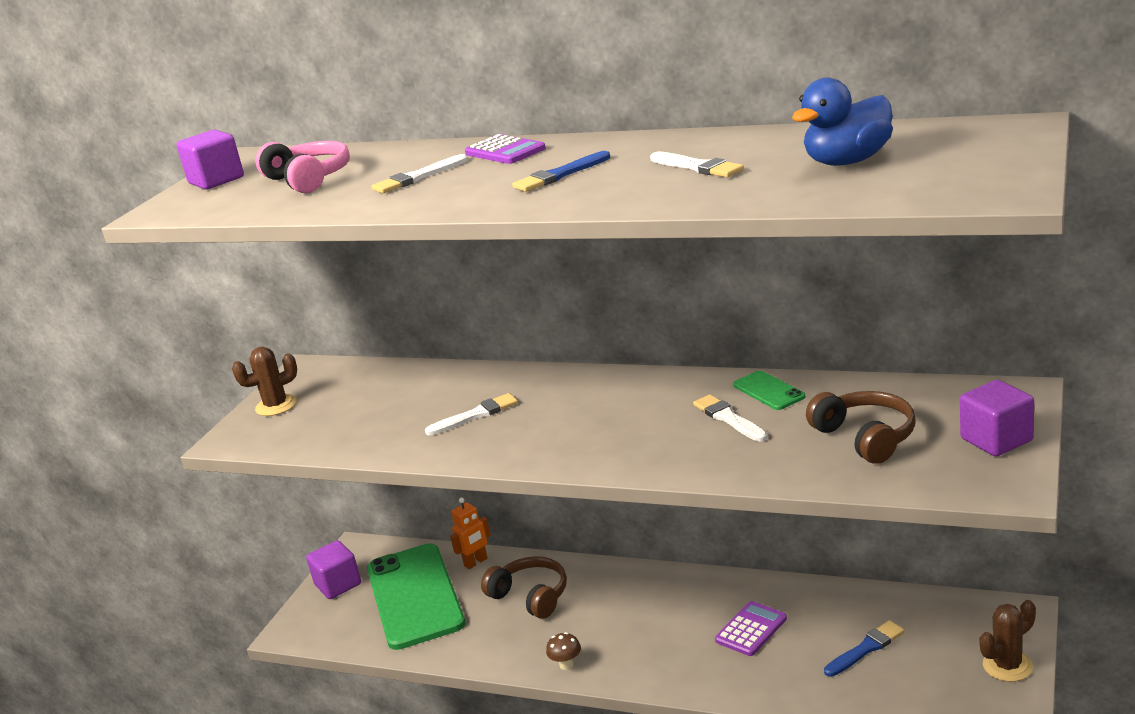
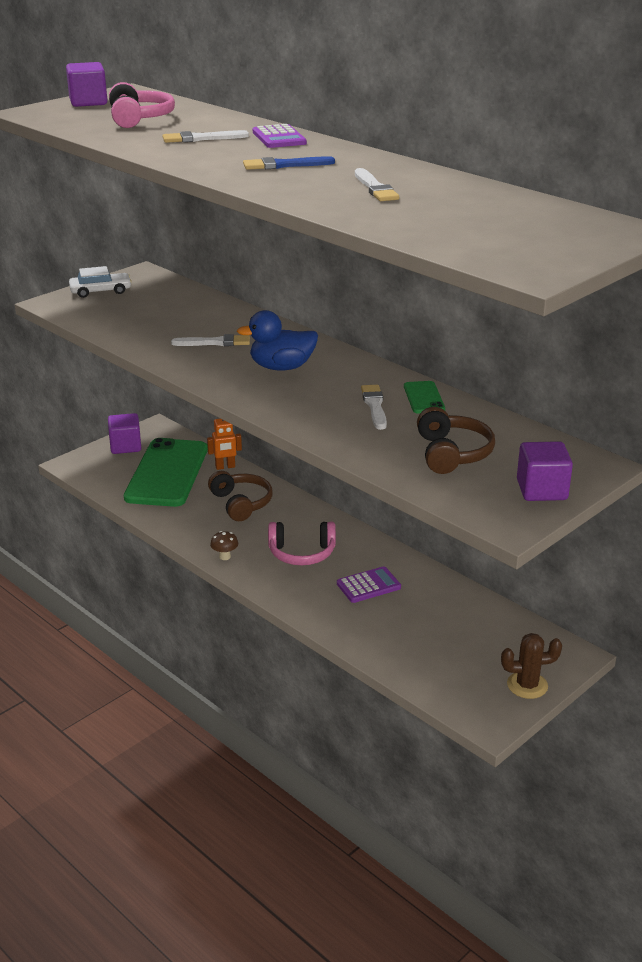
camera: 20 degrees right, 5 degrees up
brown cactus [232,347,297,416] -> white car [69,266,132,298]
blue duck [792,78,893,166] -> blue duck moved to [237,310,318,371]
blue brush [824,620,905,677] -> none
none -> pink headphones [268,522,336,565]

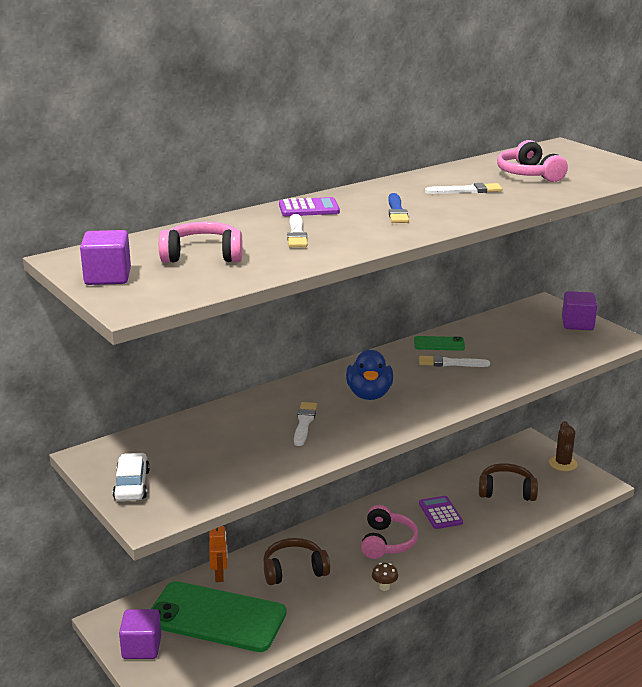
camera: 80 degrees left, 5 degrees down
brown headphones [417,407,495,474] -> brown headphones moved to [479,463,538,501]
none -> pink headphones [497,140,568,182]

